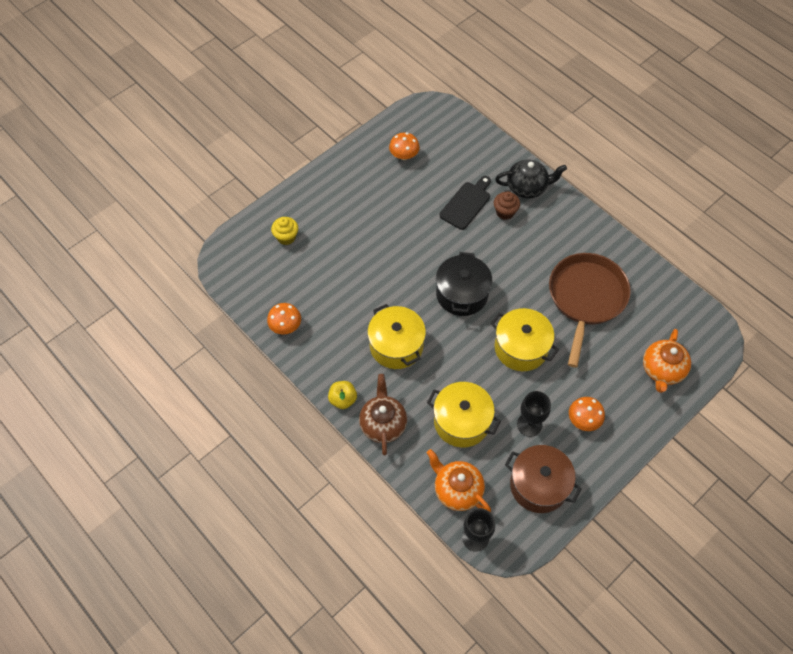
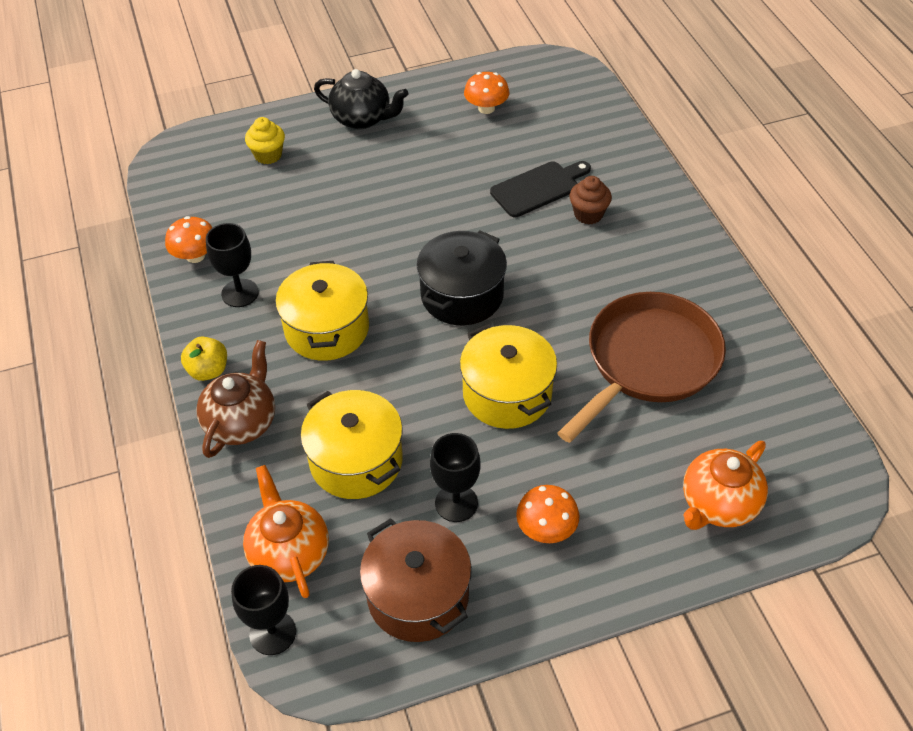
camera: 25 degrees right, 10 degrees down
black teapot [495,159,567,199] -> black teapot moved to [314,69,408,129]
none -> black goblet [206,223,259,307]

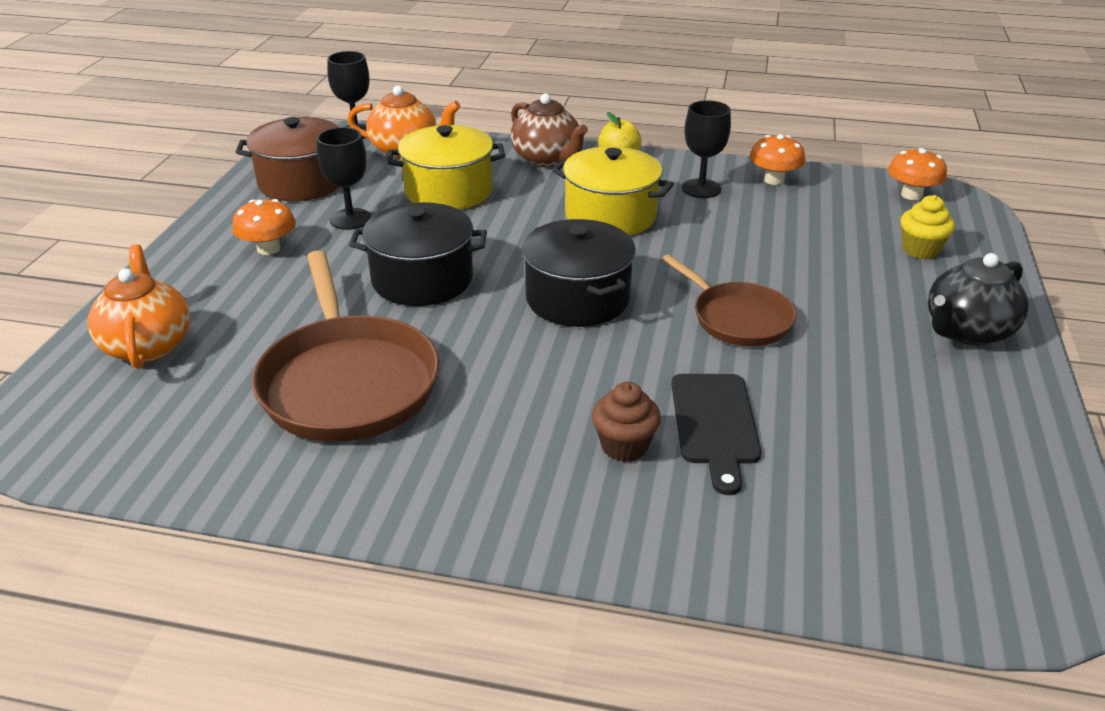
camera: 120 degrees right, 15 degrees down
yellow pot [460,324,557,429] -> black pot [349,202,487,306]
orange mushroom [464,72,509,114] -> orange mushroom moved to [888,148,947,200]
none -> brown pan [662,254,797,346]

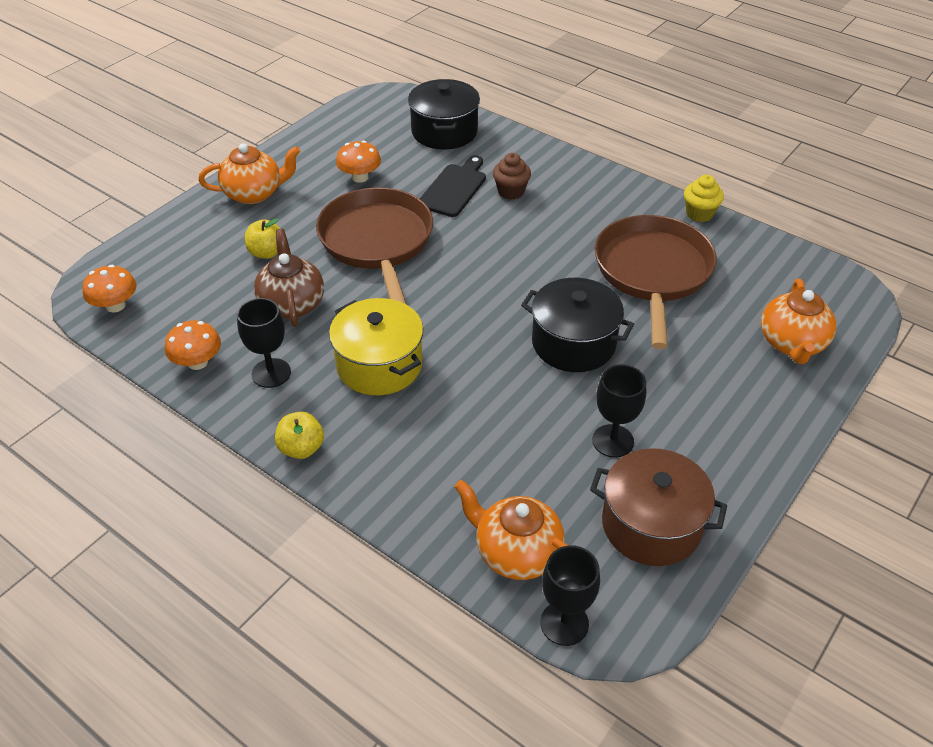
camera: 155 degrees left, 10 degrees up
orange mushroom [232,199,296,255] -> orange mushroom moved to [336,141,381,183]
yellow pot [388,125,505,210] -> none
brown teapot [510,93,588,167] -> brown teapot moved to [254,229,324,327]
black pot [522,219,636,327] -> black pot moved to [408,79,480,150]
brown pan [662,254,797,346] -> brown pan [316,187,433,305], size x1.66
yellow cupcake [900,195,955,259] -> yellow cupcake moved to [684,175,724,222]
black teapot [928,253,1029,346] -> orange teapot [199,143,300,204]
none -> yellow apple [245,218,281,259]

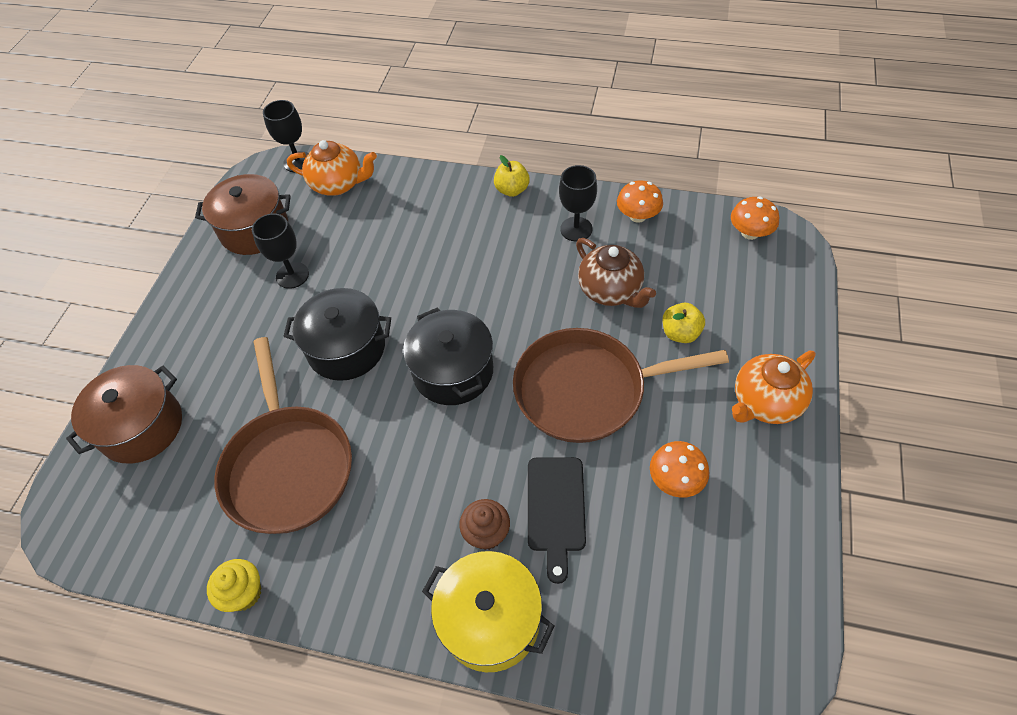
camera: 160 degrees right, 10 degrees up
brown pan [316,187,433,305] -> brown pan turned 120 degrees clockwise [513,328,729,443]
yellow pot [329,298,423,395] -> yellow pot moved to [422,551,554,672]
black pot [408,79,480,150] -> black pot moved to [403,307,493,405]
orange teapot [761,278,836,364] -> brown pot [66,365,182,464]

